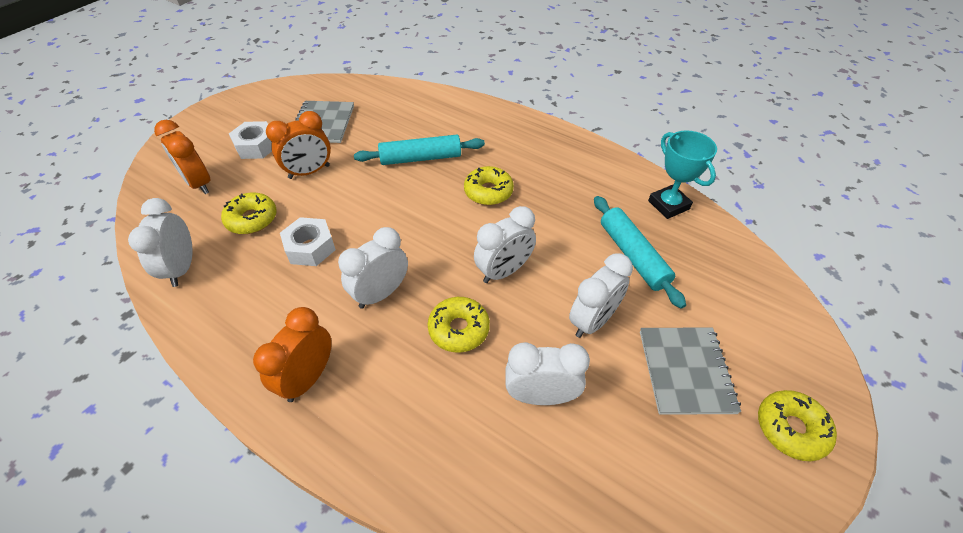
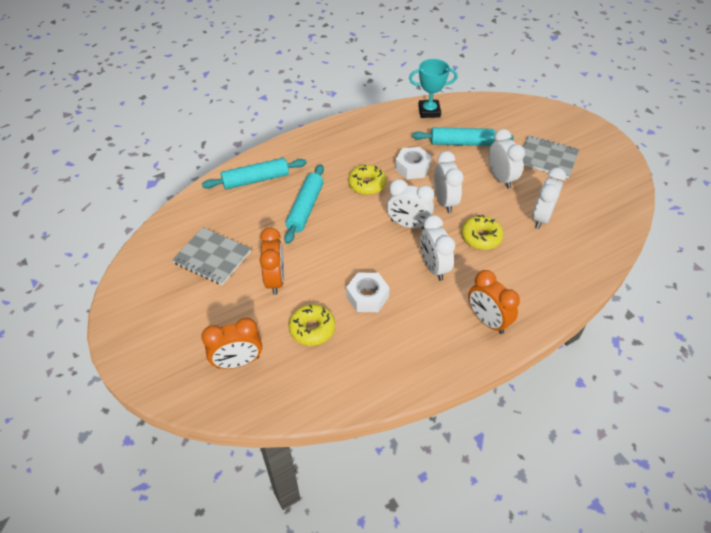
camera: 65 degrees left, 0 degrees up
white clock [128,198,193,287] -> white clock moved to [387,179,434,229]
white nut [229,121,272,159] -> white nut moved to [395,147,431,179]
yellow donut [758,390,837,461] -> none
none -> turquoise rolling pin [202,158,307,189]

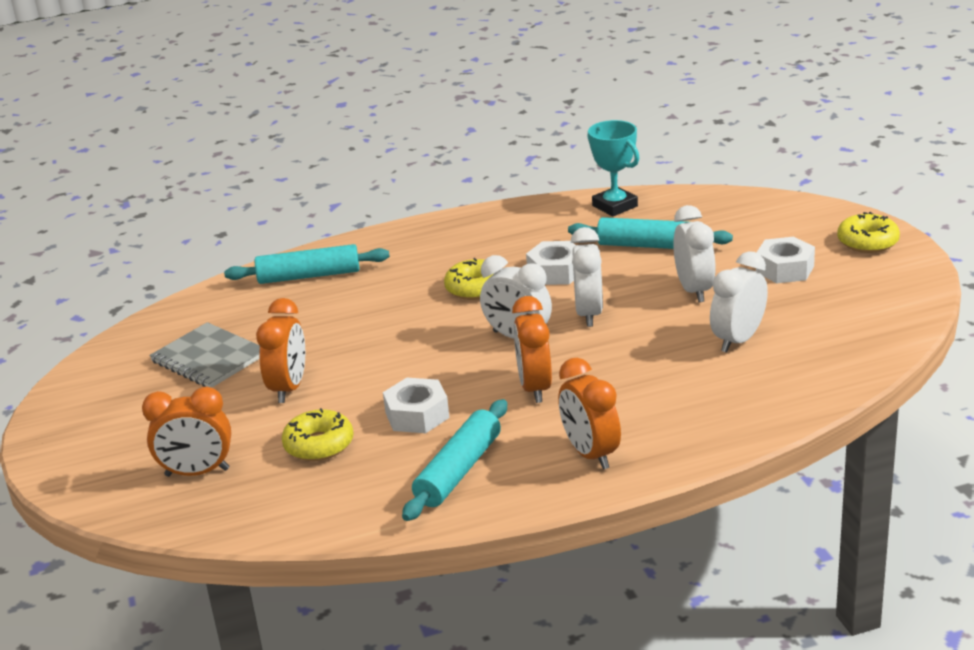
camera: 15 degrees right, 20 degrees down
turquoise rolling pin [284,164,324,244] -> turquoise rolling pin moved to [402,399,507,521]
turquoise trophy [409,59,457,118] -> turquoise trophy turned 45 degrees clockwise [587,120,639,216]
white clock [420,215,455,281] -> orange clock [512,296,552,403]
yellow donut [461,215,504,250] -> yellow donut moved to [837,212,900,253]
grey notebook [523,135,579,179] -> white nut [756,237,815,283]

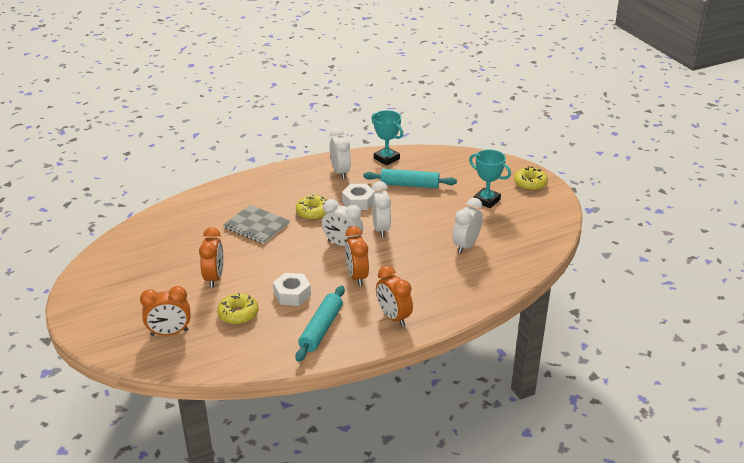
camera: 10 degrees left, 5 degrees up
grey notebook [149,322,260,388] -> grey notebook moved to [223,205,290,244]
turquoise rolling pin [224,244,390,284] -> none
white clock [673,205,716,303] -> white clock moved to [330,128,351,179]
white nut [756,237,815,283] -> turquoise trophy [469,150,511,208]

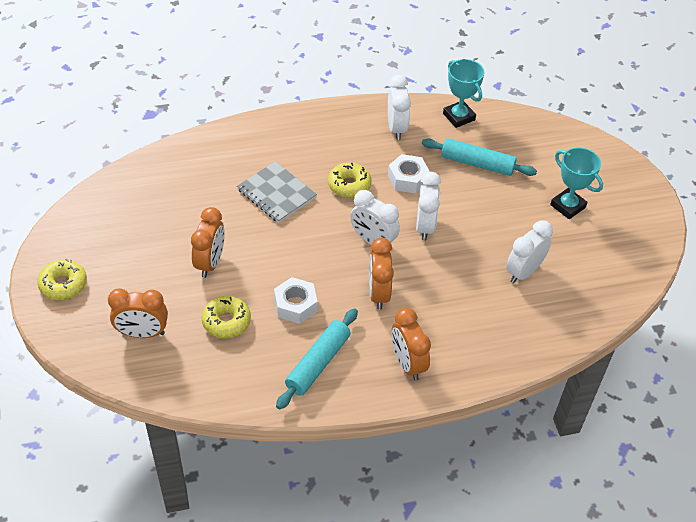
camera: 10 degrees right, 15 degrees up
yellow donut [514,166,548,191] -> yellow donut moved to [37,259,87,300]

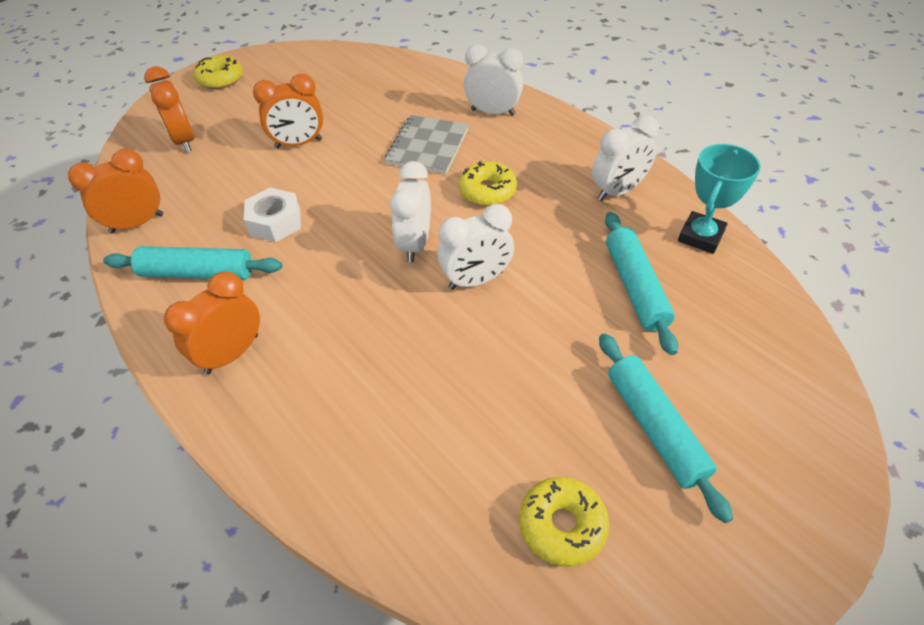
camera: 65 degrees right, 0 degrees up
yellow donut [202,296,251,338] -> yellow donut moved to [519,477,609,567]
orange clock [369,238,394,310] -> orange clock moved to [68,149,163,234]
white nut [388,154,430,194] -> none
white clock [506,220,553,284] -> white clock moved to [464,44,523,116]
turquoise trophy [550,147,603,219] -> turquoise rolling pin [599,333,733,523]

